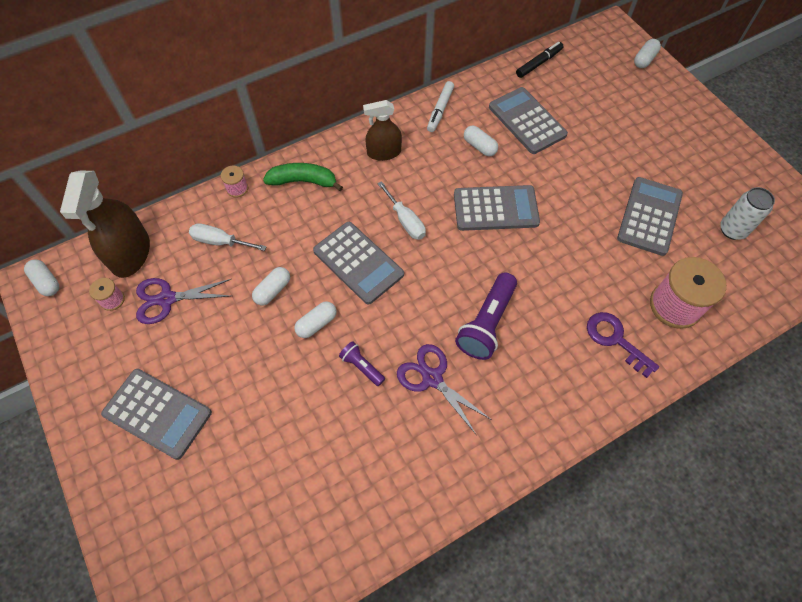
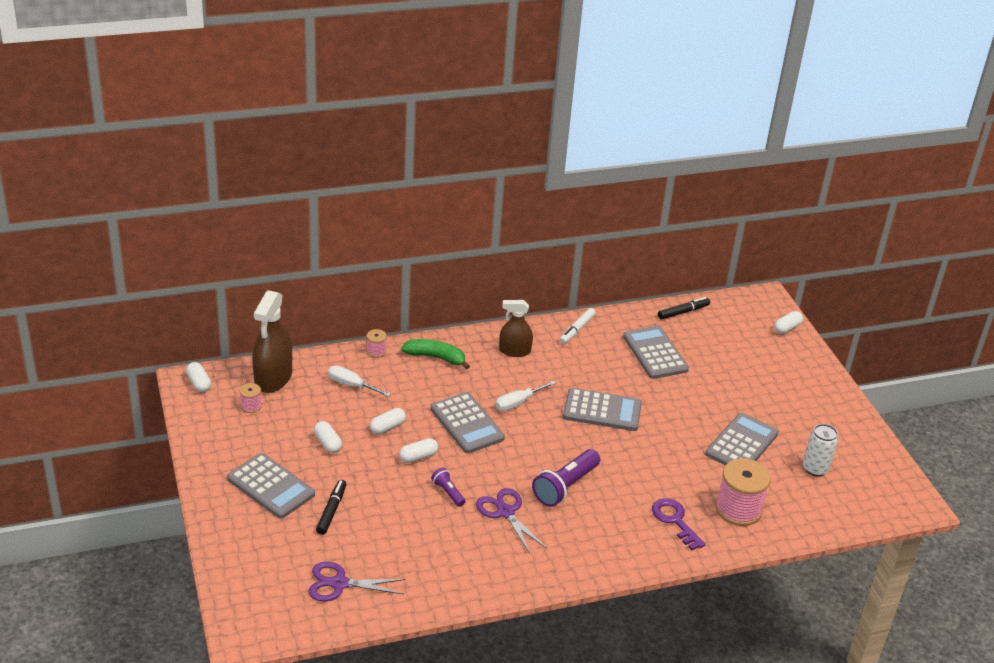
camera: 10 degrees right, 25 degrees down
purple scissors [136,278,231,324] -> purple scissors moved to [308,562,406,601]
white screwdriver [377,181,426,240] -> white screwdriver turned 75 degrees clockwise [495,381,556,411]
white capsule [464,126,498,157] -> white capsule moved to [314,421,342,453]
none -> black marker [316,480,346,535]

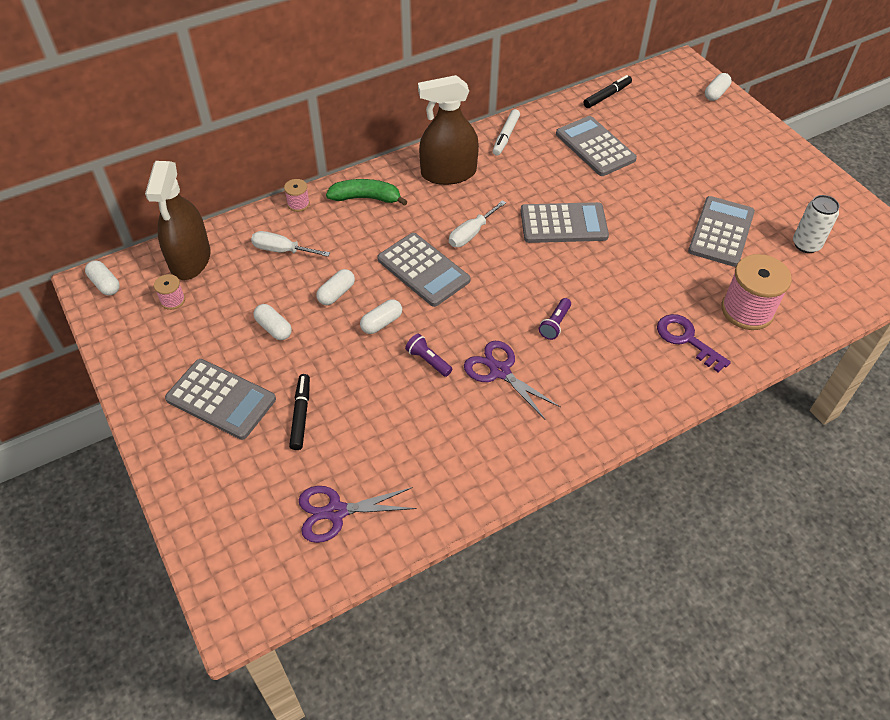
camera: 10 degrees left, 15 degrees up
brown spray bottle [499,300,533,357] -> brown spray bottle [418,75,479,185], size x1.59
purple flashlight [532,449,600,507] -> purple flashlight [539,298,571,340], size x0.53

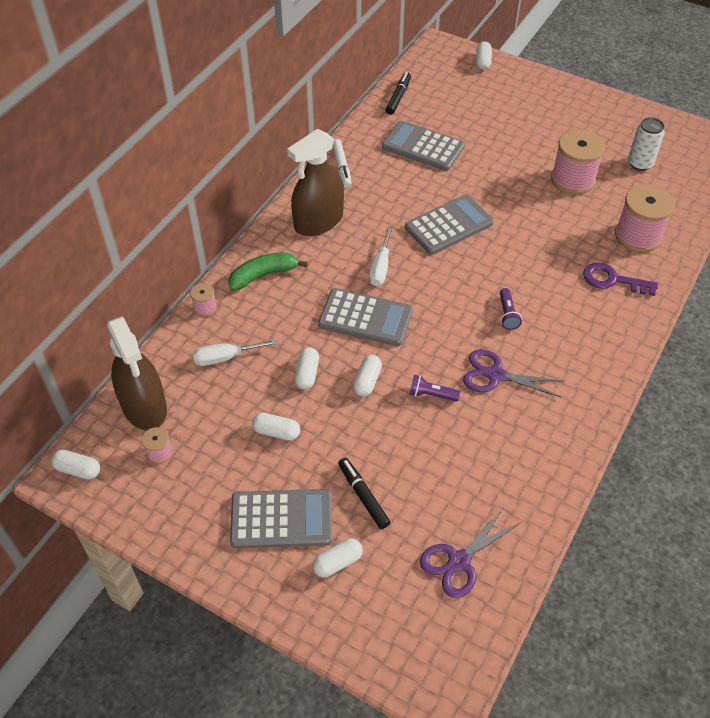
camera: 30 degrees left, 0 degrees up
grey calculator [688,196,755,267] -> pink spool [551,129,605,195]
none -> white capsule [312,539,363,577]

